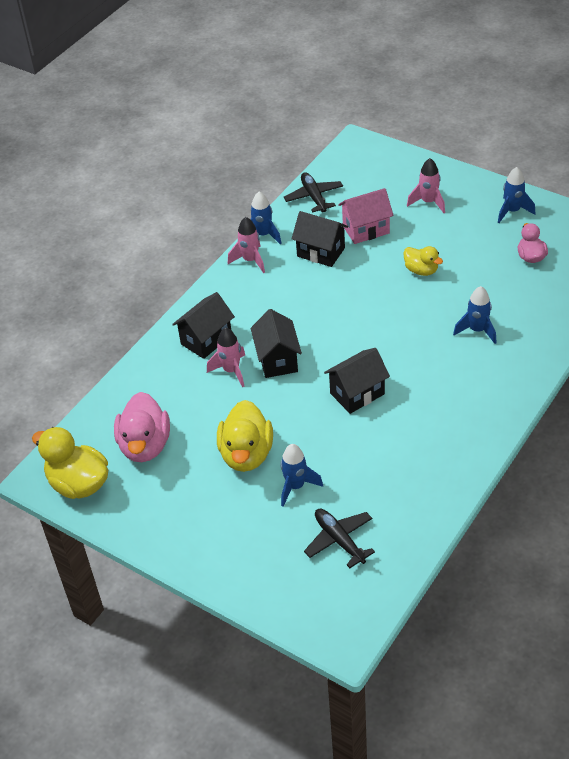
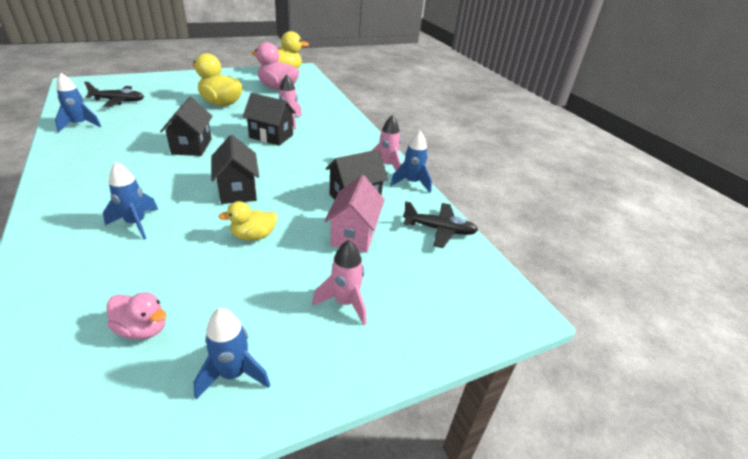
camera: 115 degrees right, 10 degrees down
black house [172,292,235,359] -> black house moved to [211,135,259,204]
blue rocket [280,444,323,507] -> blue rocket moved to [55,73,101,132]

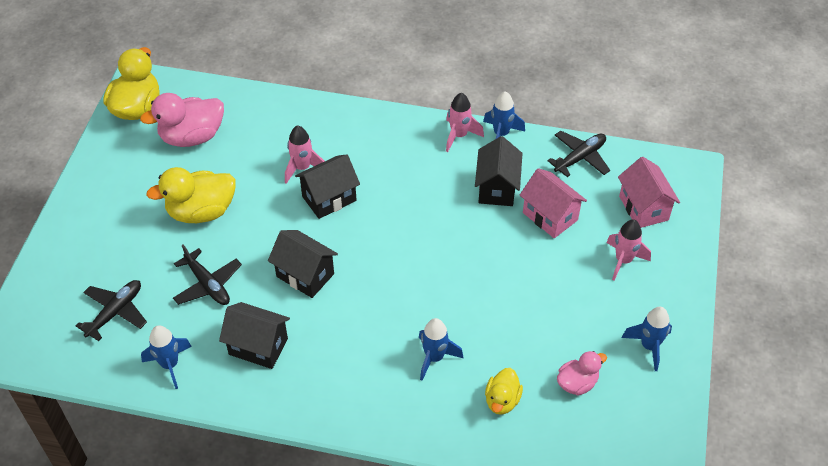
camera: 50 degrees left, 15 degrees up
black house [211,135,259,204] -> black house moved to [219,302,290,369]
yellow duck [219,201,277,241] -> yellow duck moved to [485,368,523,415]
none -> black plane [173,244,242,305]
none -> pink house [618,157,680,228]

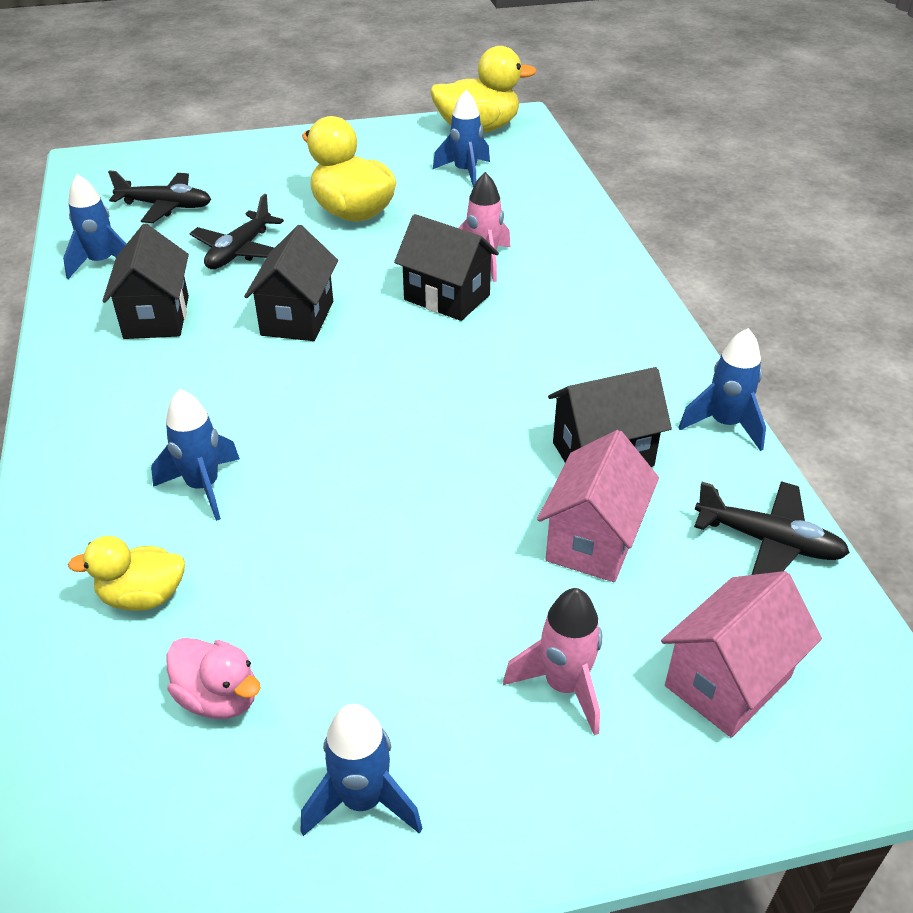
camera: 65 degrees right, 10 degrees down
pink duck [140,93,224,147] -> blue rocket [433,90,490,187]
pink rocket [446,93,484,152] -> none

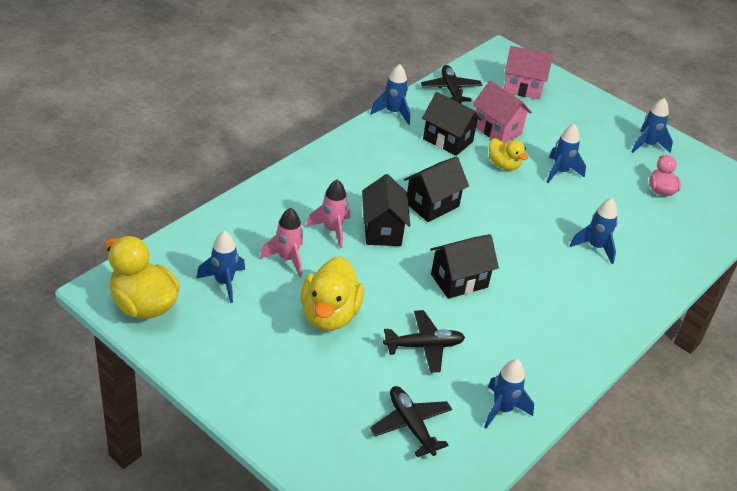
camera: 130 degrees left, 0 degrees up
yellow duck [68,536,185,611] -> yellow duck moved to [489,138,528,170]
black house [102,224,189,339] -> black house moved to [404,156,469,222]
pink rocket [503,588,602,736] -> pink rocket moved to [260,208,303,277]
pink house [537,430,659,582] -> pink house turned 60 degrees clockwise [472,81,532,143]
none -> blue rocket [546,124,586,183]

